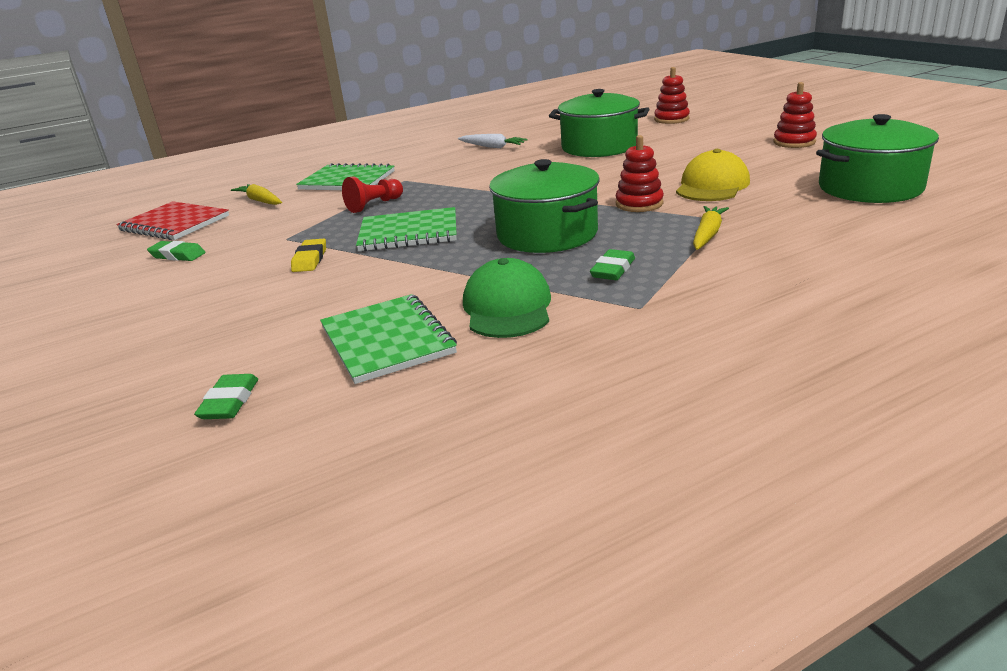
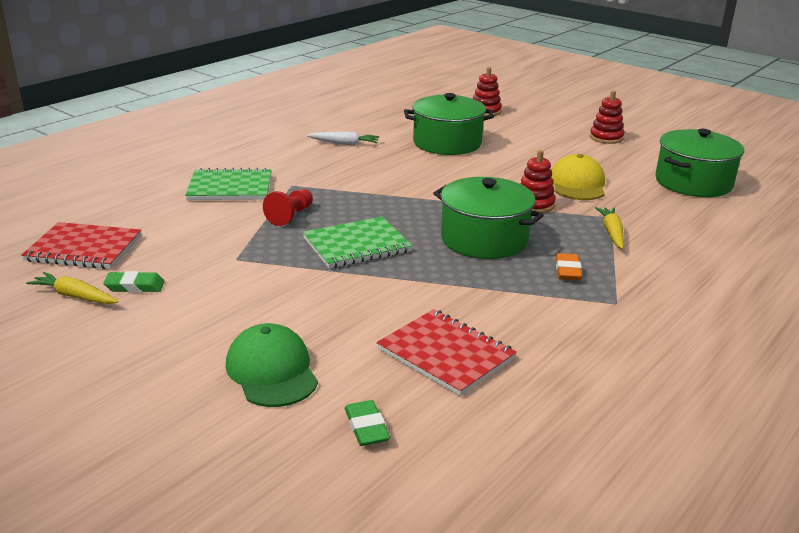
camera: 25 degrees left, 0 degrees up
yellow carrot [231,184,282,205] -> yellow carrot moved to [26,272,118,304]
yellow eraser [291,239,326,272] -> none
green notebook [320,294,457,384] -> red notebook [376,309,517,396]
green cap [463,258,551,338] -> green cap moved to [226,323,318,407]
green eraser [590,249,635,280] -> orange eraser [556,253,582,281]

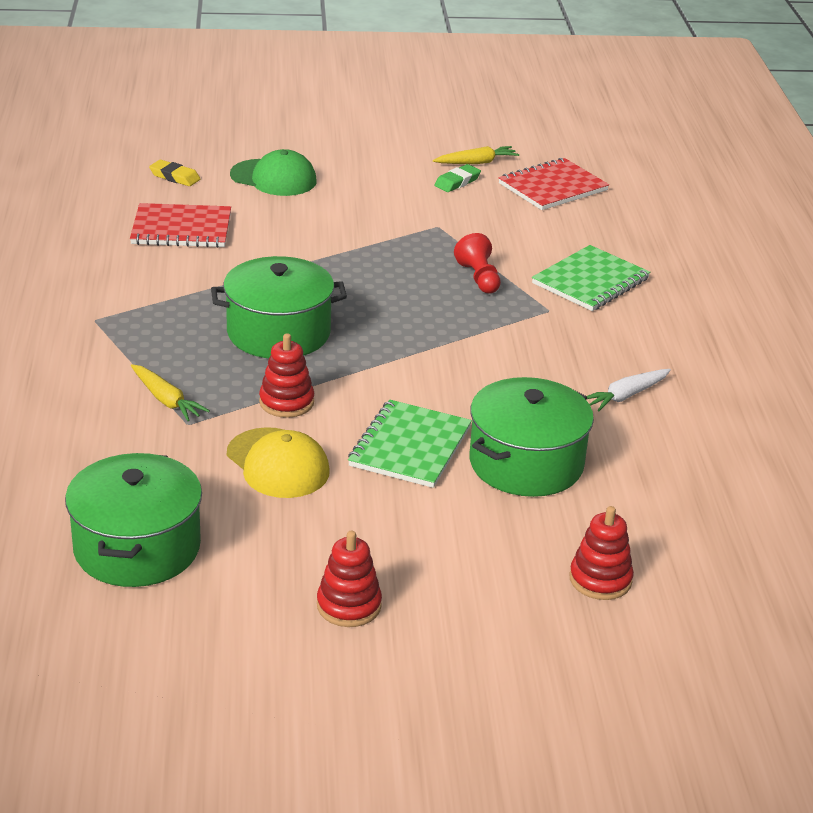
camera: 135 degrees right, 5 degrees up
green notebook [303,217,412,268] -> green notebook moved to [348,399,472,488]
green eraser [345,400,390,446] -> yellow eraser [149,160,200,186]
orange eraser [556,253,582,281] -> none

